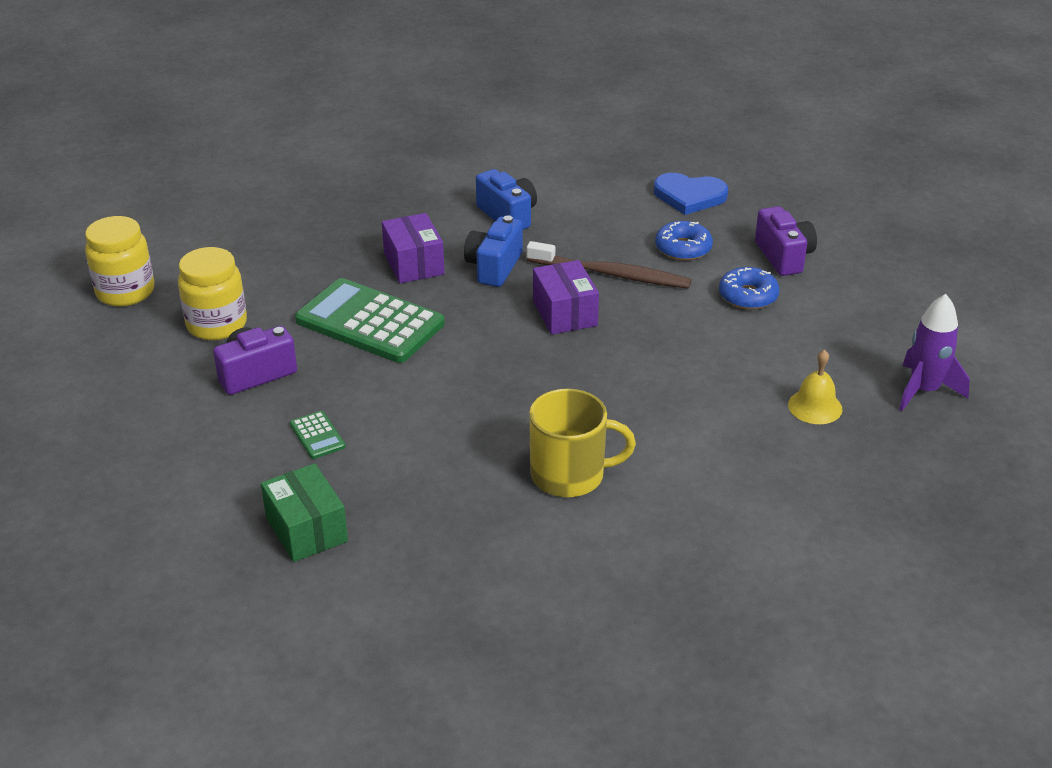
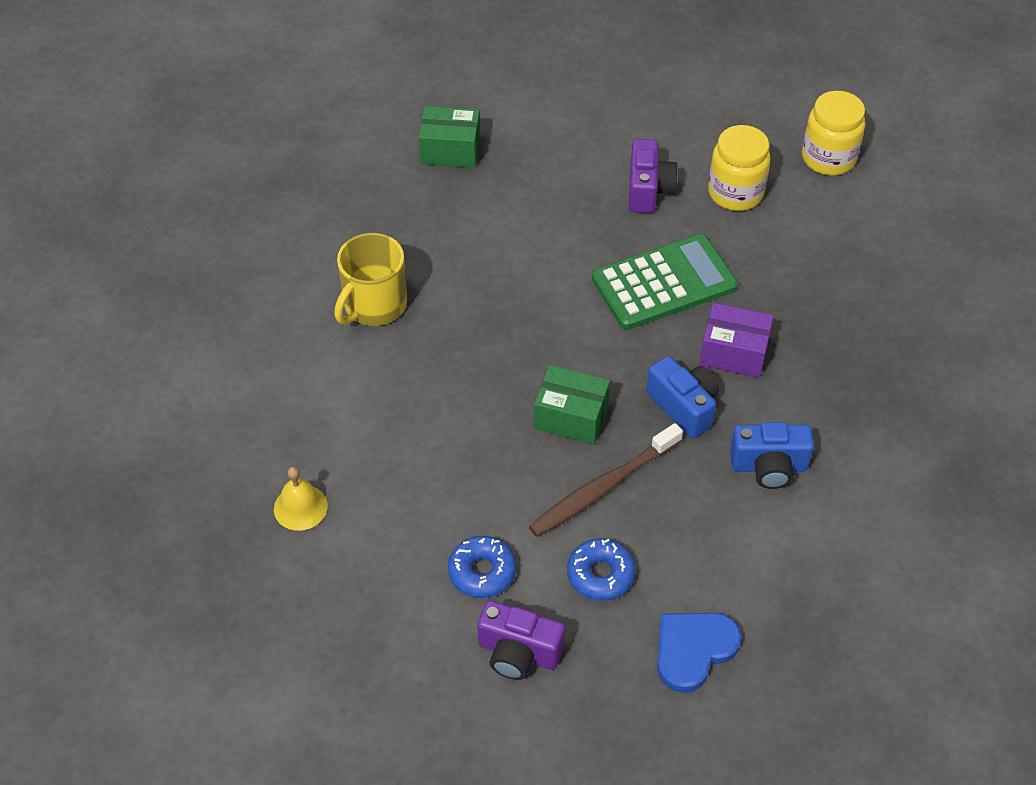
camera: 125 degrees right, 15 degrees up
green calculator [290,411,346,459] -> none
purple box [533,260,599,334] -> green box [534,365,610,444]
purple rocket [899,294,970,411] -> none

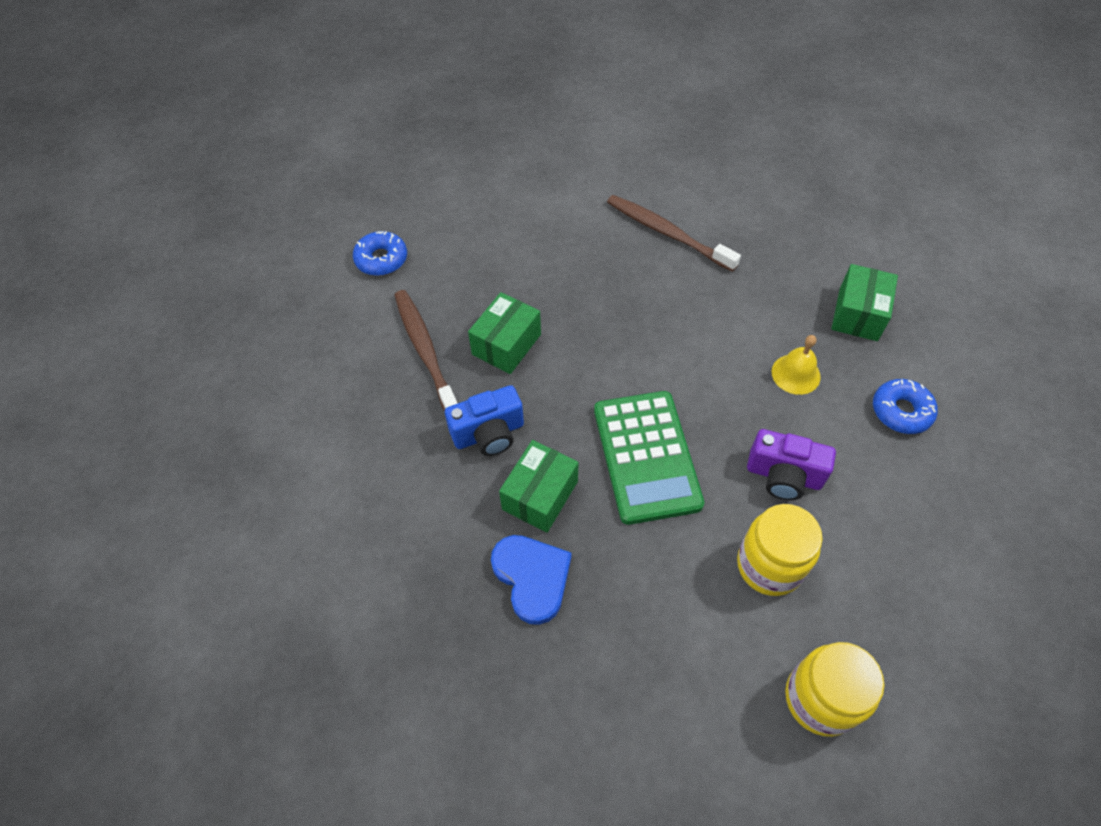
camera: 105 degrees right, 5 degrees up
yellow bell [274,467,328,531] -> yellow bell moved to [771,335,821,395]
yellow mug [334,233,407,326] -> brown toothbrush [607,195,741,272]
purple camera [477,600,565,680] -> none
blue donut [567,538,636,601] -> blue donut moved to [873,379,938,434]
blue heart [657,613,741,693] -> blue heart moved to [491,535,572,625]
purple box [700,303,774,378] -> green box [499,440,579,533]
blue camera [730,422,814,489] -> none

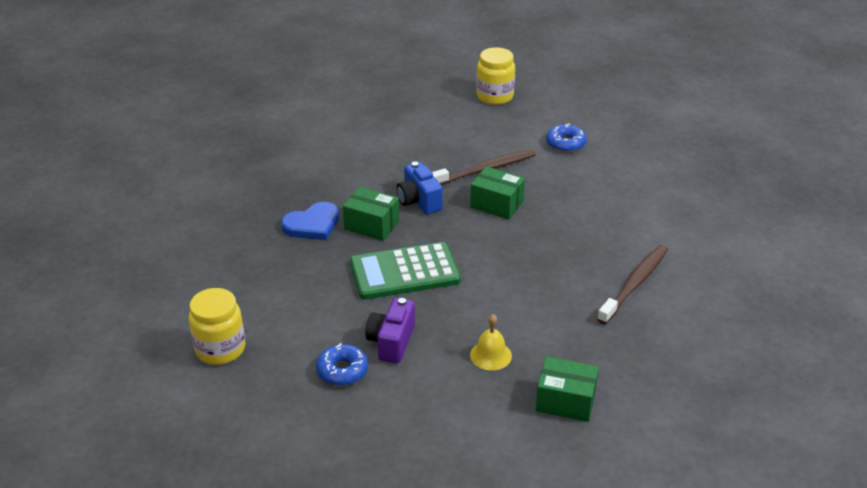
camera: 85 degrees right, 20 degrees down
yellow jar [737,504,823,596] -> yellow jar moved to [476,47,515,105]
blue donut [873,379,938,434] -> blue donut moved to [316,343,368,386]

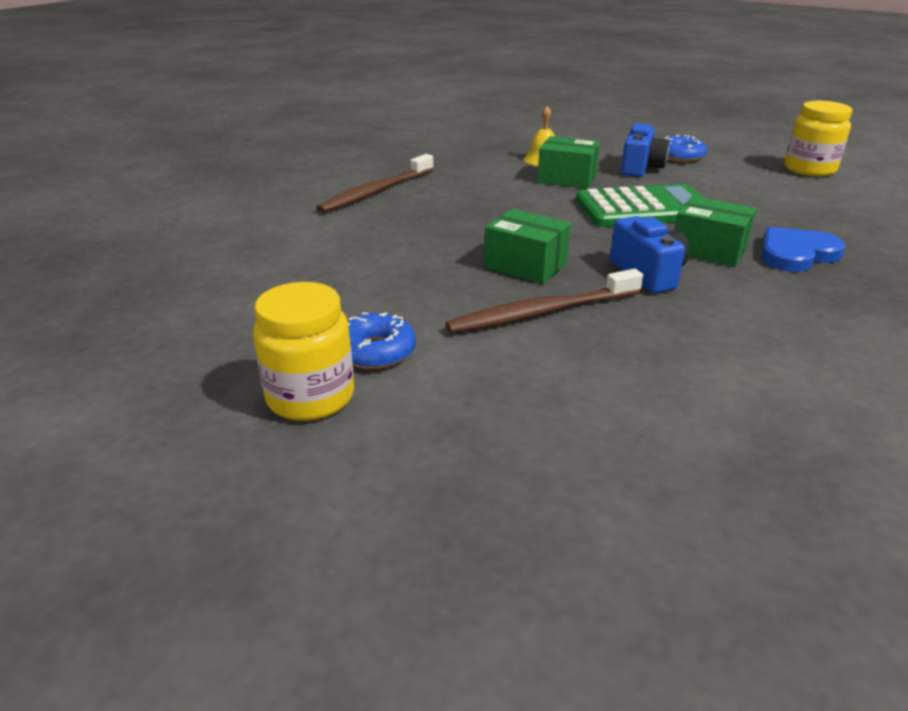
camera: 175 degrees left, 5 degrees down
purple camera [365,298,415,364] -> blue camera [621,123,669,177]
yellow jar [476,47,515,105] -> yellow jar moved to [253,282,354,421]
green box [536,357,599,422] -> green box moved to [537,136,600,189]

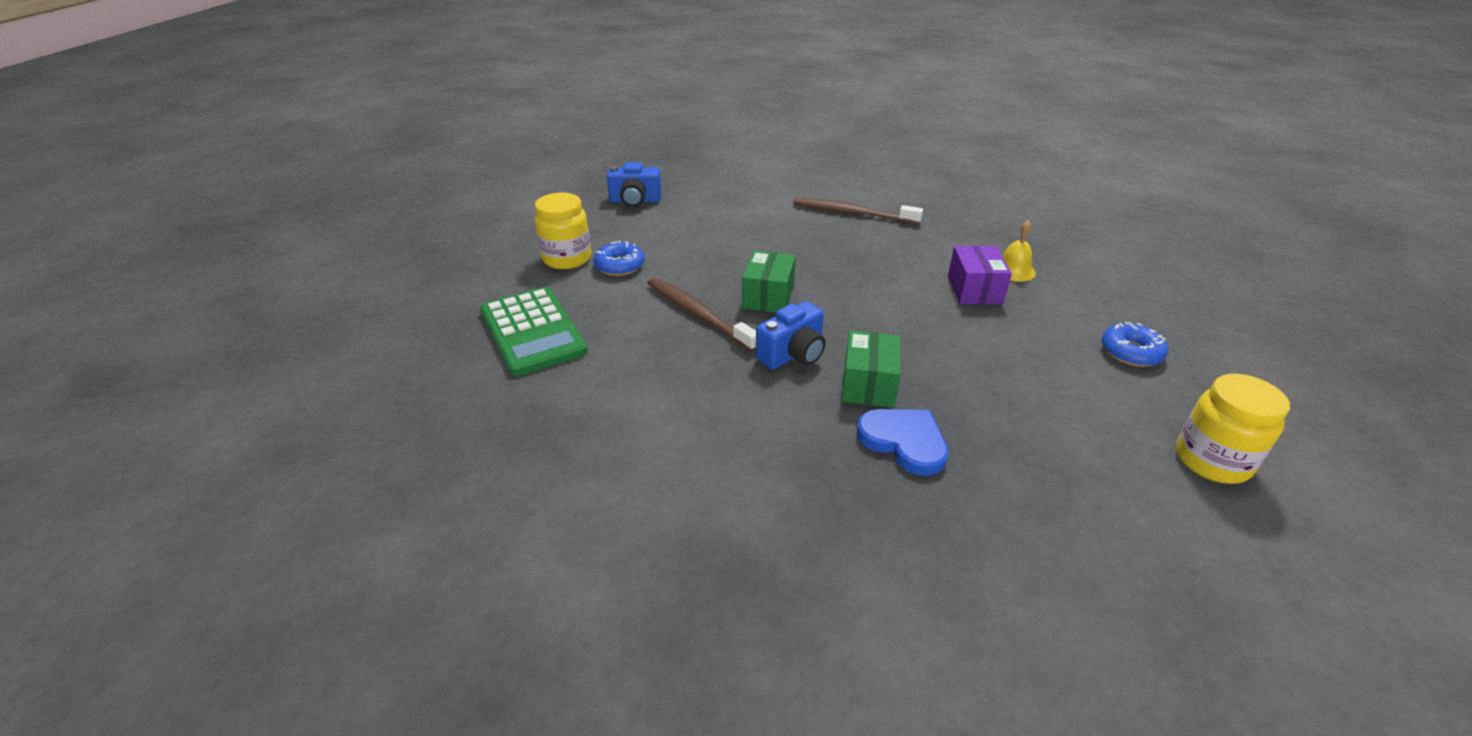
camera: 70 degrees right, 5 degrees up
green box [537,136,600,189] -> purple box [948,246,1012,304]
green calculator [576,184,704,227] -> green calculator moved to [480,287,588,376]
blue camera [621,123,669,177] -> blue camera moved to [606,162,662,207]

